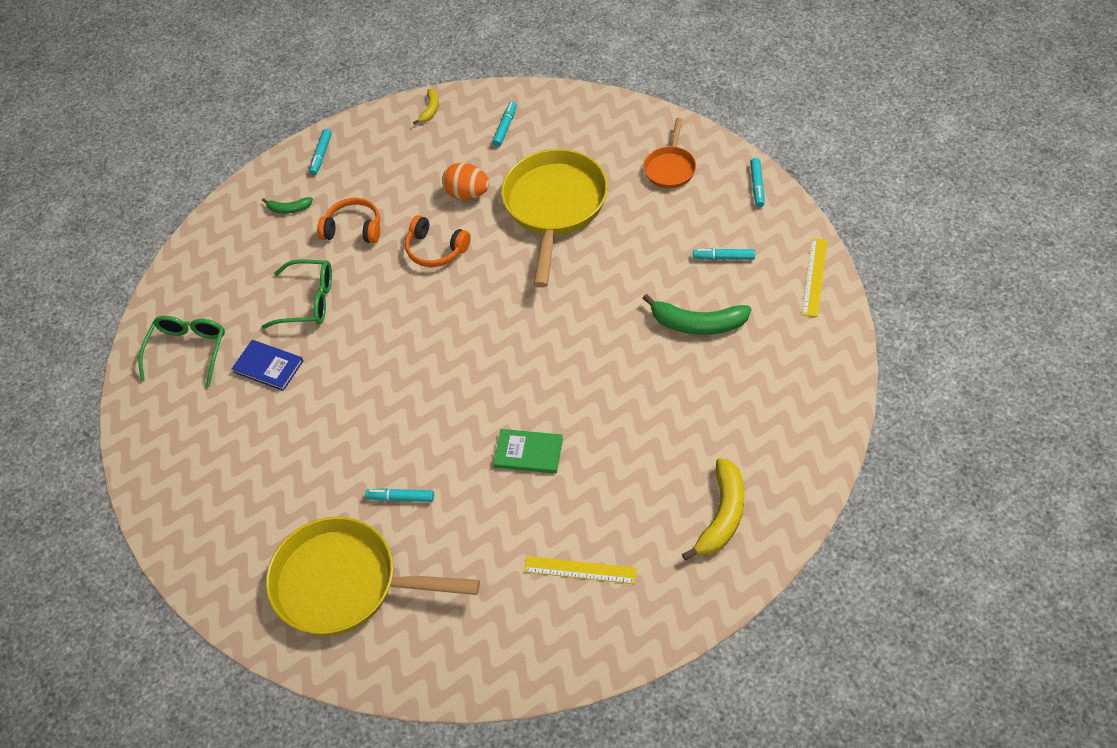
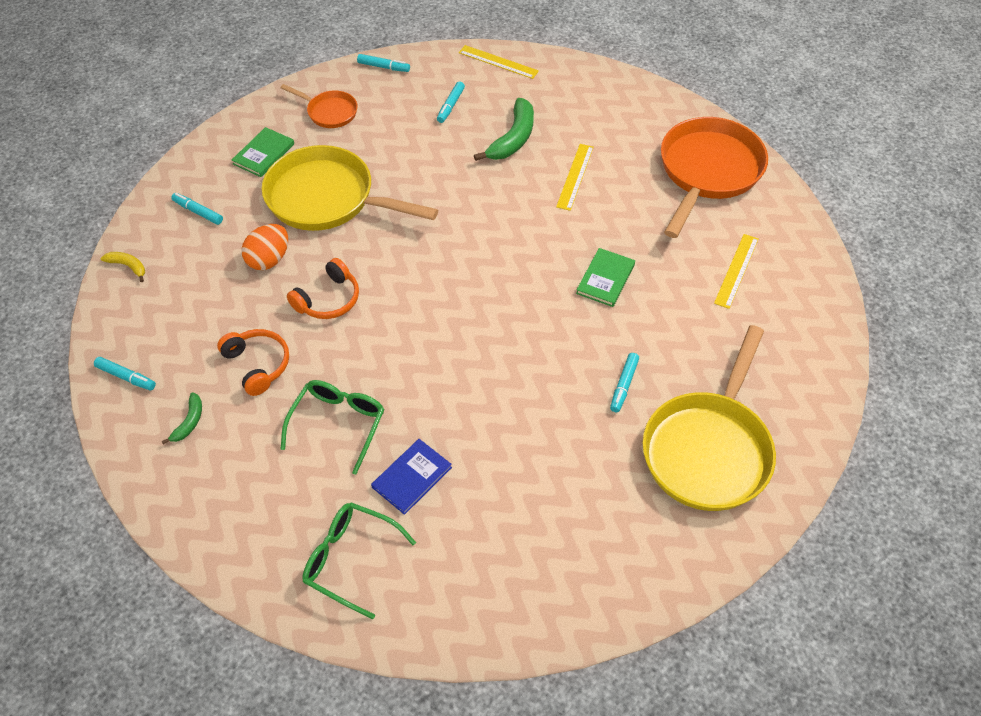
camera: 80 degrees left, 0 degrees up
orange headphones [317,198,380,243] -> orange headphones turned 120 degrees clockwise [217,329,289,396]
yellow banana [682,458,744,560] -> orange pan [661,117,768,238]
none -> green book [232,127,294,177]
none -> yellow ruler [556,144,594,211]

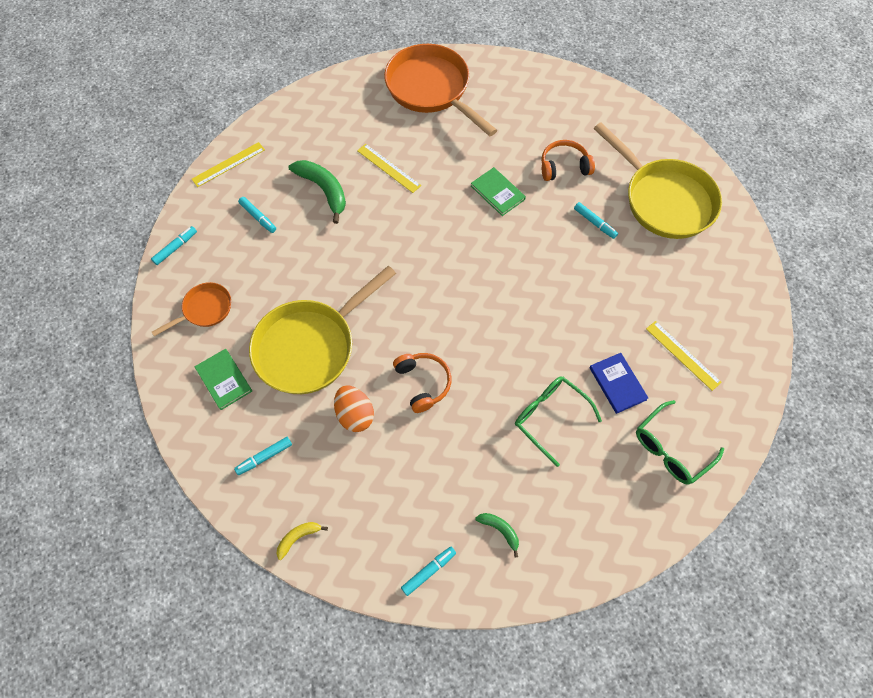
camera: 65 degrees left, 10 degrees up
orange headphones [217,329,289,396] -> orange headphones moved to [541,140,595,181]
yellow ruler [714,234,758,309] -> yellow ruler moved to [646,321,722,391]

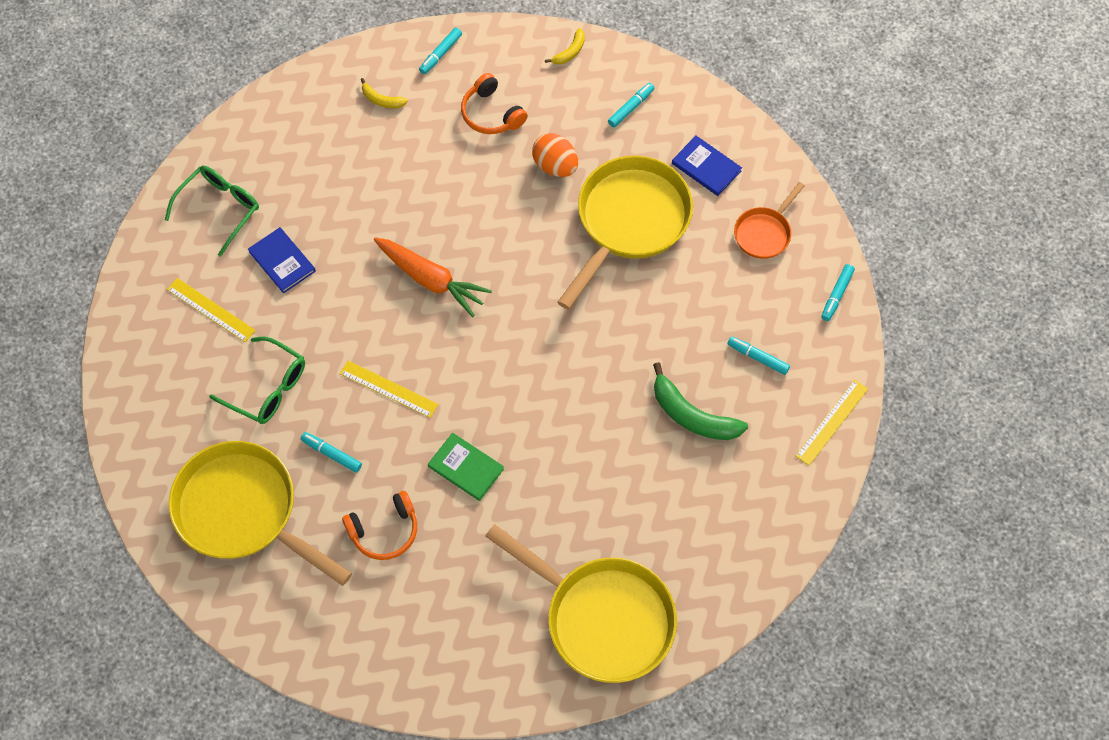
camera: 165 degrees right, 0 degrees up
green book [194,349,252,410] -> blue book [672,136,742,196]
yellow ruler [357,144,421,193] -> yellow ruler moved to [340,361,439,418]
orange pan [384,44,497,136] -> yellow pan [485,524,677,683]
orange headphones [393,353,452,413] -> orange headphones moved to [461,73,528,134]
green banana [475,513,519,557] -> yellow banana [361,78,408,108]
green glasses [515,376,602,467] -> green glasses moved to [209,337,305,424]
none -> orange carrot [374,237,492,317]

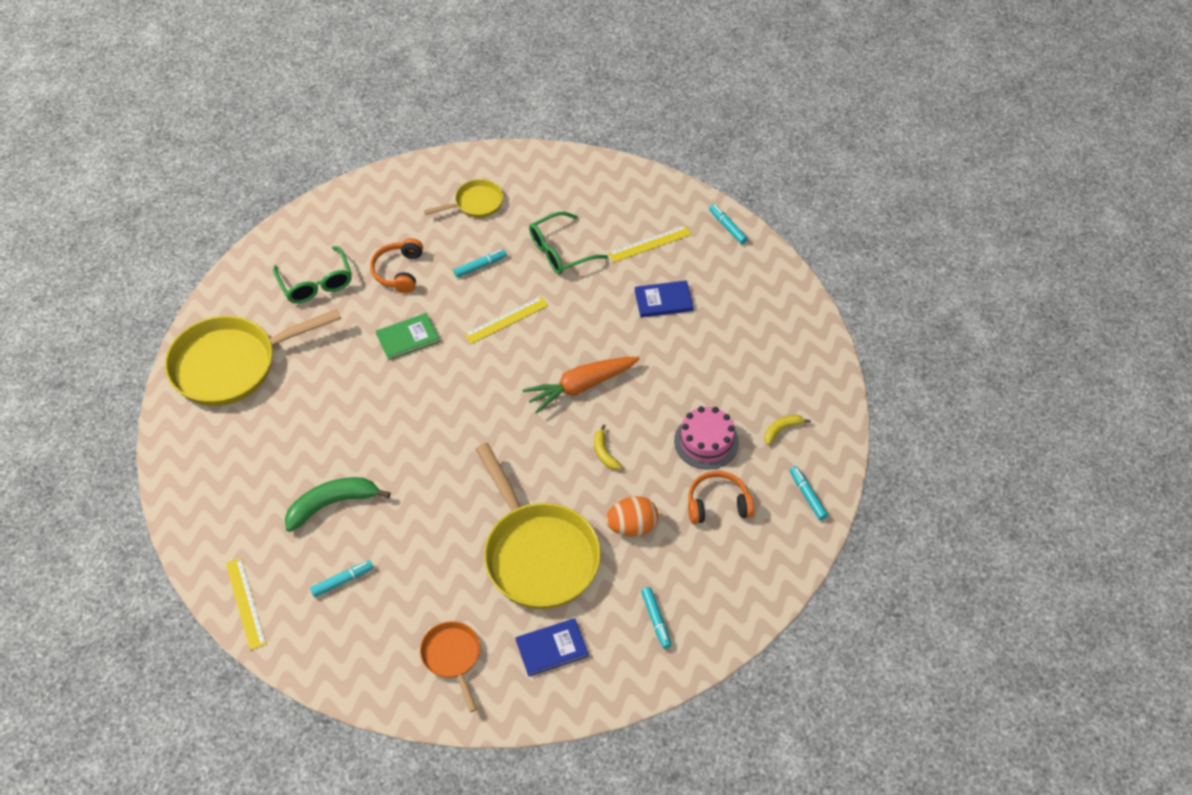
camera: 120 degrees right, 10 degrees down
green glasses [165,166,259,257] -> green glasses moved to [273,246,352,303]
yellow pan [168,441,352,586] -> yellow pan [424,179,503,218], size x0.50
yellow banana [545,28,585,64] -> yellow banana moved to [594,424,622,470]
turquoise marker [821,264,855,321] -> turquoise marker moved to [709,204,748,244]
none -> pink cake [674,406,739,470]

